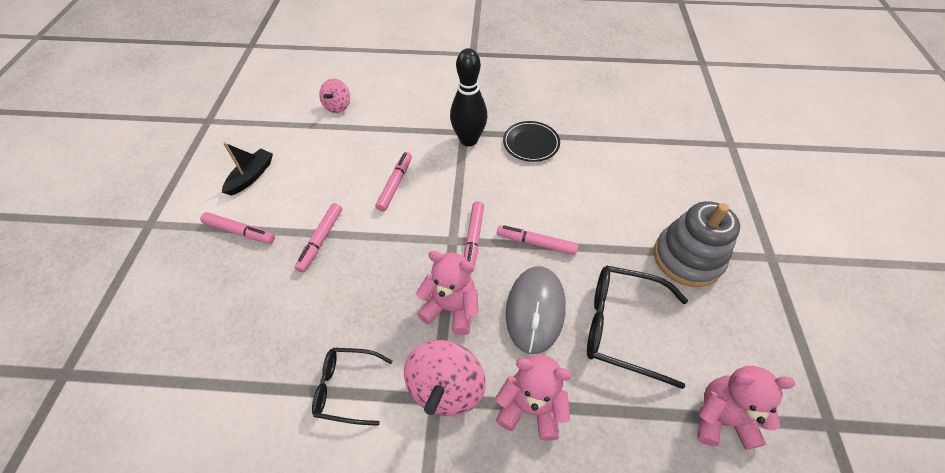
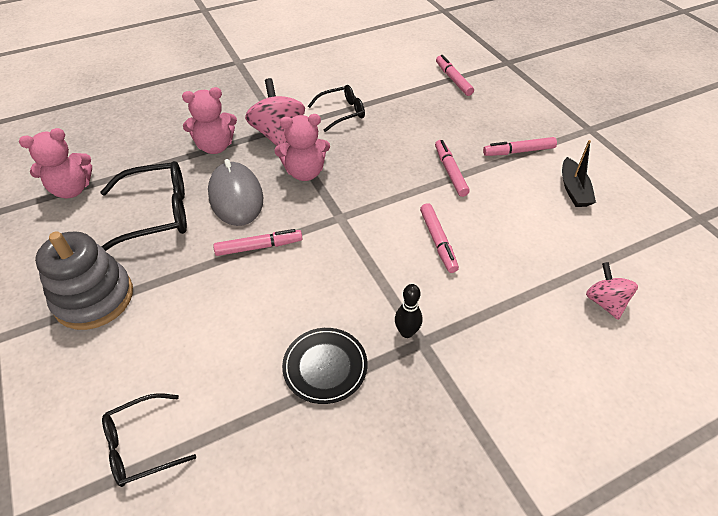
camera: 150 degrees right, 5 degrees down
black bowling pin [450,48,487,146] -> black bowling pin [395,284,422,338], size x0.53
pink marker [464,201,484,266] -> pink marker moved to [436,55,474,96]
none -> black glasses [102,393,196,487]

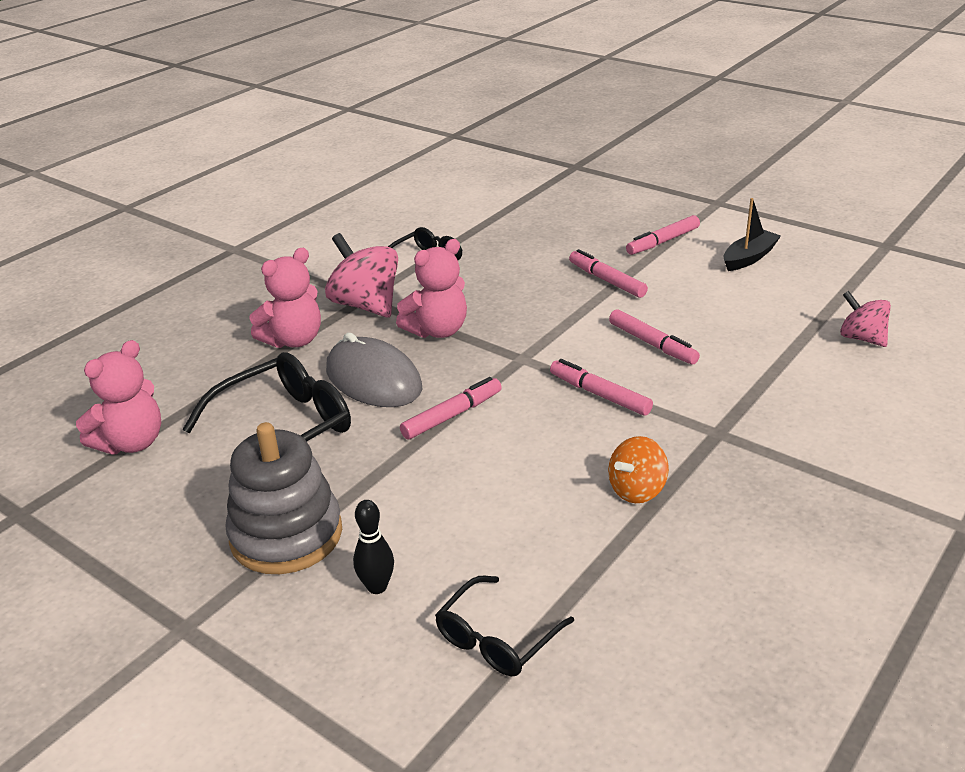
camera: 25 degrees left, 15 degrees down
black plate [282,328,367,404] -> orange spinning top [608,436,669,503]
black bowling pin [395,284,422,338] -> black bowling pin moved to [353,500,394,594]
pink marker [436,55,474,96] -> pink marker moved to [550,359,653,416]
black boat [562,140,596,207] -> black boat turned 105 degrees counterclockwise [724,198,781,271]

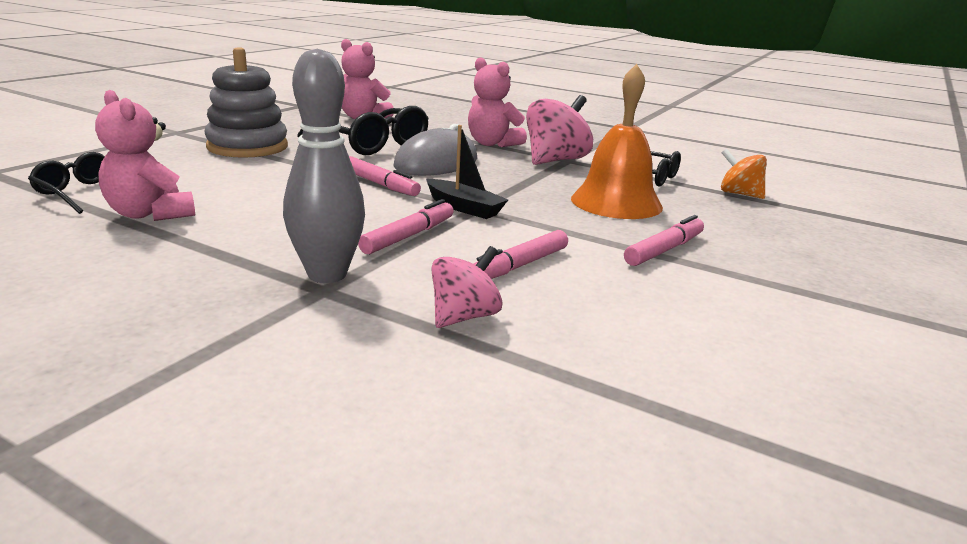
camera: 80 degrees right, 10 degrees down
black bowling pin [353,500,394,594] -> none
pink teddy bear [396,239,467,338] -> pink teddy bear moved to [95,90,195,221]
orange spinning top [608,436,669,503] -> orange spinning top moved to [721,149,767,199]
pink marker [626,215,700,255] -> none
black boat [724,198,781,271] -> black boat moved to [426,125,508,219]
pink spinning top [840,291,891,347] -> pink spinning top moved to [432,246,503,328]
none -> grey bowling pin [283,49,365,283]
none -> orange bell [571,64,663,219]

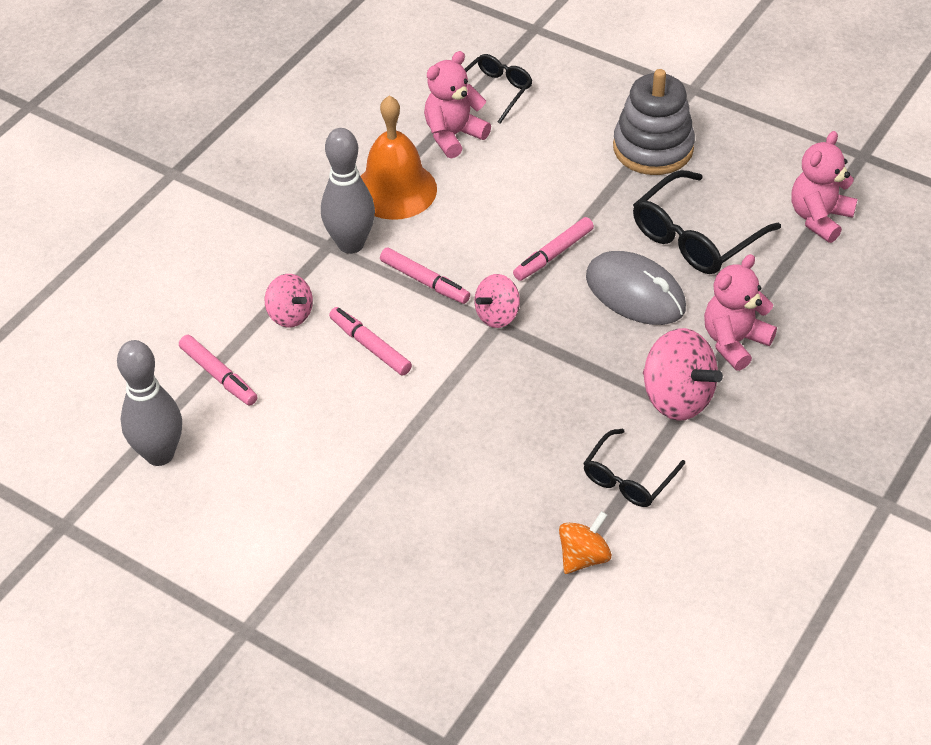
camera: 95 degrees right, 25 degrees up
black boat [426,125,508,219] -> pink spinning top [474,274,520,328]
orange bell [571,64,663,219] -> orange bell moved to [360,96,437,220]
pink marker [624,215,704,266] -> pink marker moved to [179,335,257,406]
none -> grey bowling pin [117,340,182,466]

